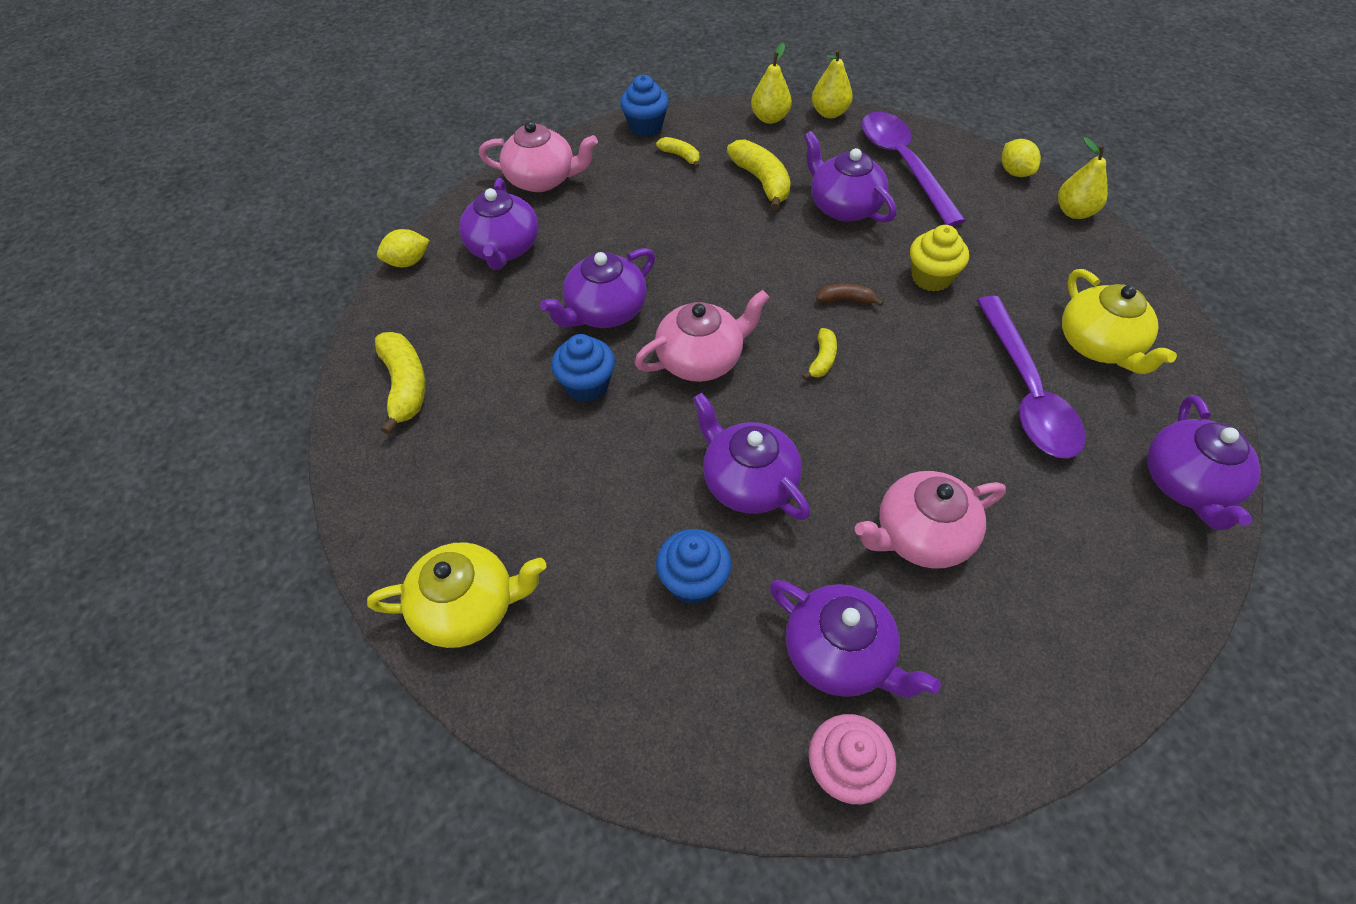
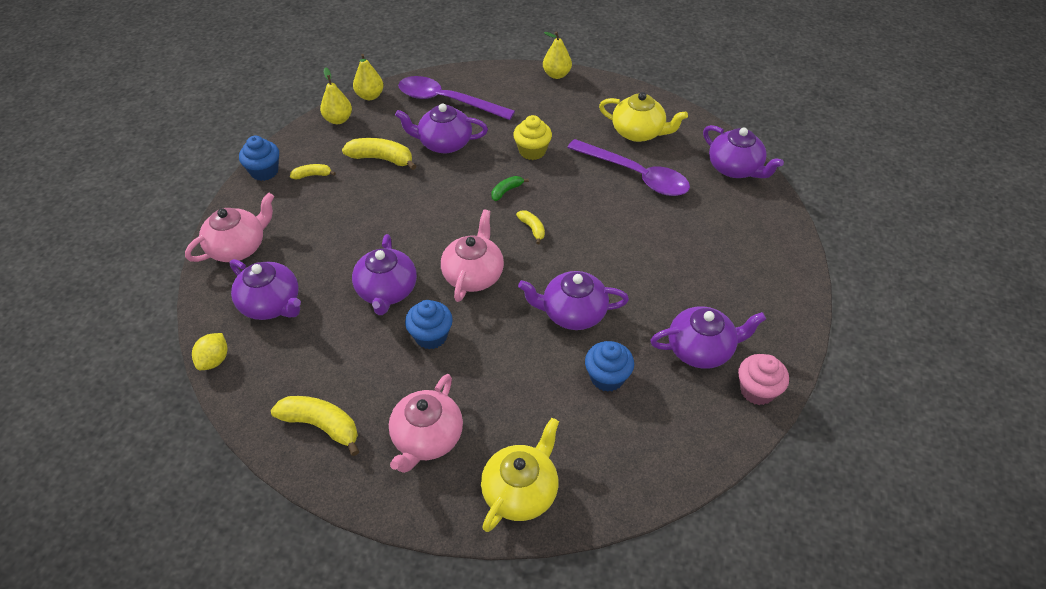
camera: 50 degrees left, 5 degrees down
brown banana [816,283,883,306] -> green banana [491,176,529,201]
pink teapot [855,471,1006,569] -> pink teapot moved to [389,374,463,473]
yellow lemon [1001,139,1041,177] -> none

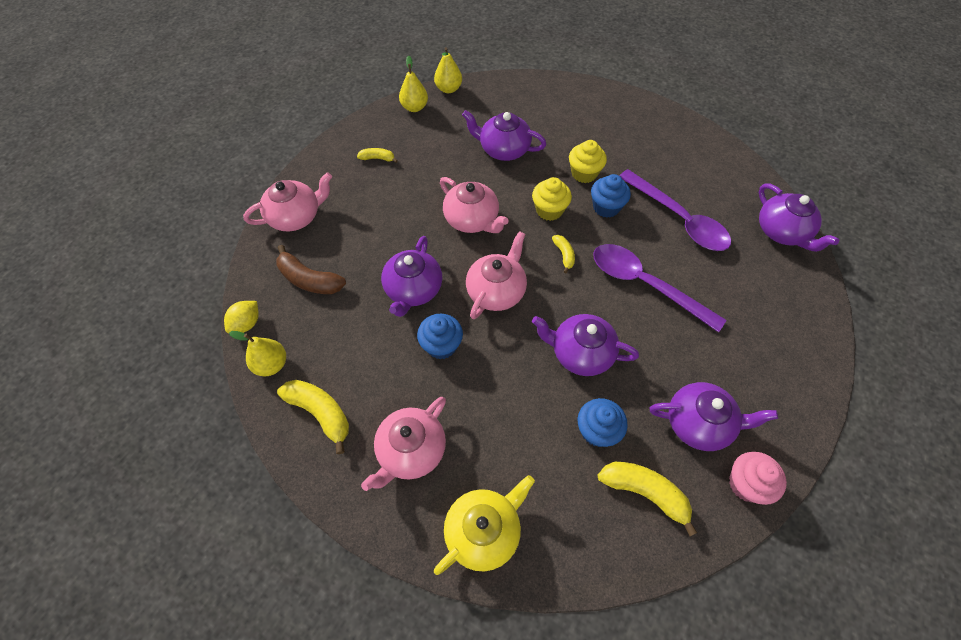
camera: 15 degrees right, 10 degrees up
purple teapot [230,259,301,320] -> brown banana [276,245,346,294]
blue cupcake [239,136,279,181] -> blue cupcake moved to [591,174,631,218]
yellow banana [342,138,416,170] -> yellow banana moved to [598,462,697,536]
purple spoon [398,76,515,120] -> purple spoon moved to [593,244,726,332]
green banana [491,176,529,201] -> yellow cupcake [532,177,572,221]
yellow pear [543,32,572,79] -> yellow pear moved to [229,331,286,376]
yellow teapot [599,92,688,142] -> none
none -> pink teapot [440,177,509,233]

